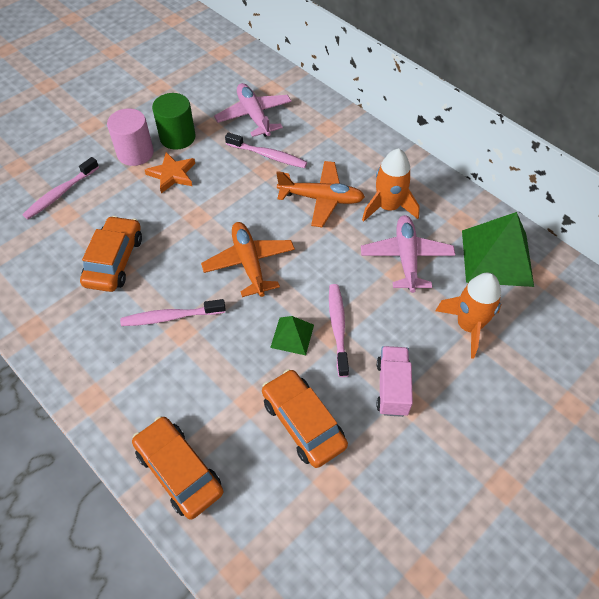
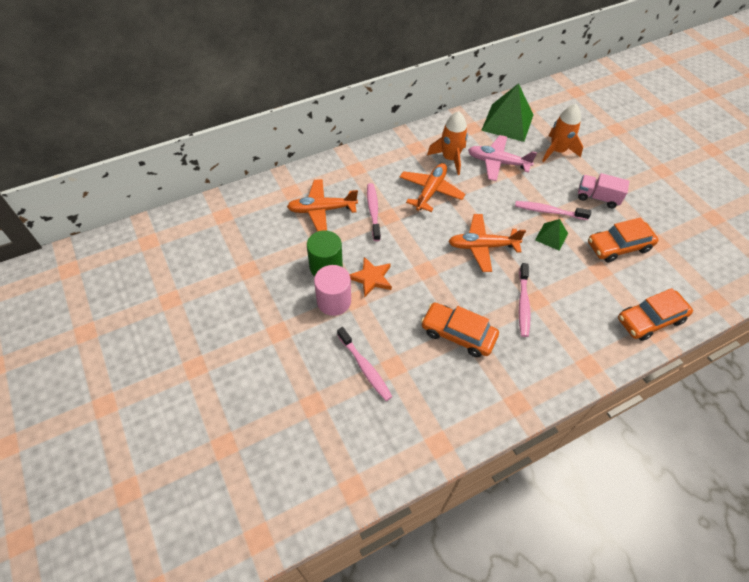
camera: 75 degrees left, 0 degrees up
pink plane [214,83,291,137] -> orange plane [287,179,358,232]
pink toothbrush [225,132,307,168] -> pink toothbrush turned 45 degrees counterclockwise [367,183,381,241]

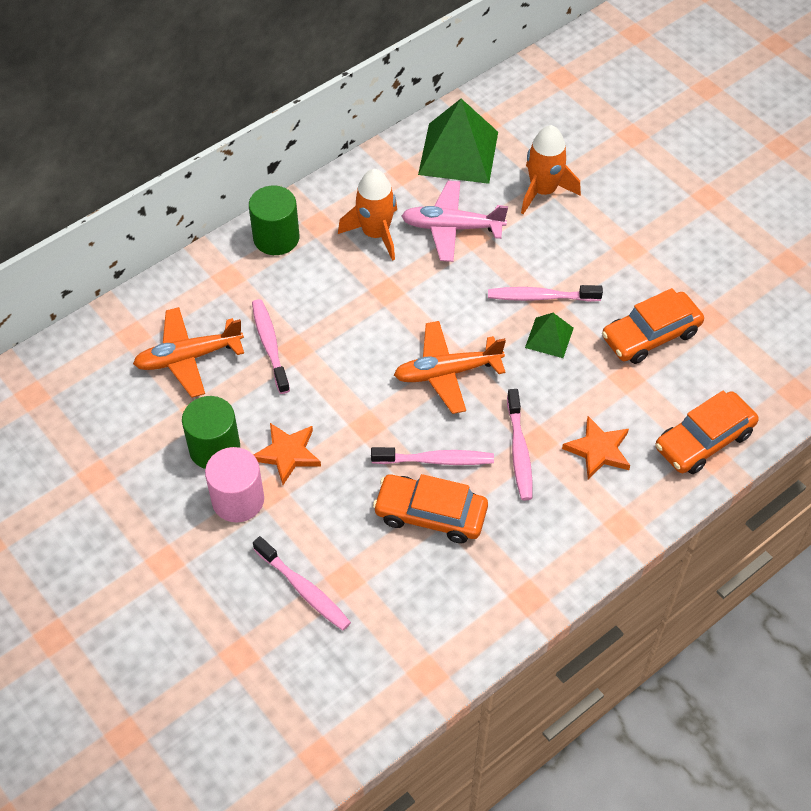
camera: 10 degrees left, 0 degrees up
orange plane [400,163,465,212] -> none
pink truck [578,173,629,208] -> none
none -> green cylinder [249,185,299,255]
none -> pink toothbrush [371,447,494,465]
none -> orange star [562,416,630,480]

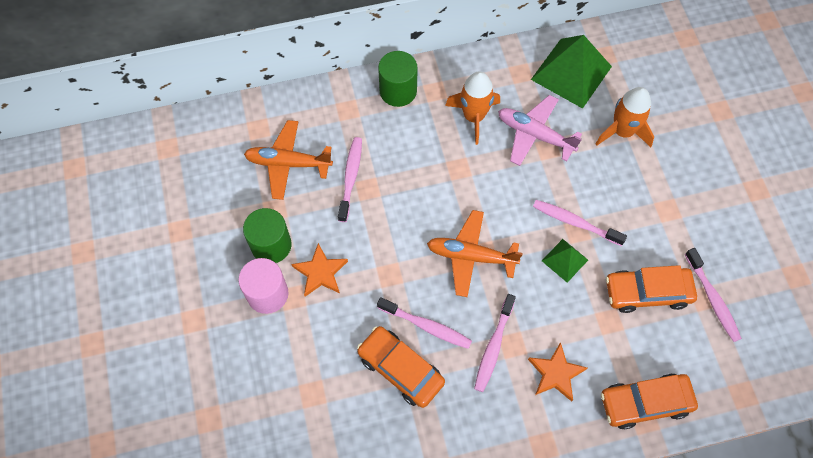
camera: 25 degrees right, 10 degrees up
pink toothbrush [253,536,351,630] -> pink toothbrush moved to [685,248,742,342]

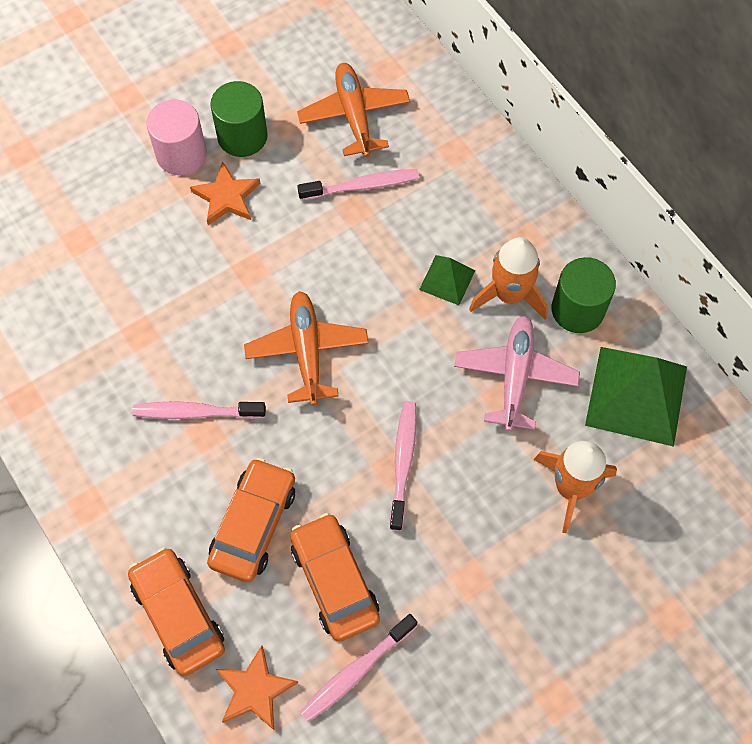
camera: 70 degrees right, 0 degrees up
orange car [357,326,445,408] -> orange car moved to [207,458,295,582]
pink toothbrush [377,297,472,349] -> none
green cylinder [378,51,418,107] -> green cylinder moved to [551,257,616,333]
orange star [528,342,587,402] -> orange star moved to [216,645,298,730]
green pyramid [542,239,588,283] -> green pyramid moved to [419,255,475,305]

